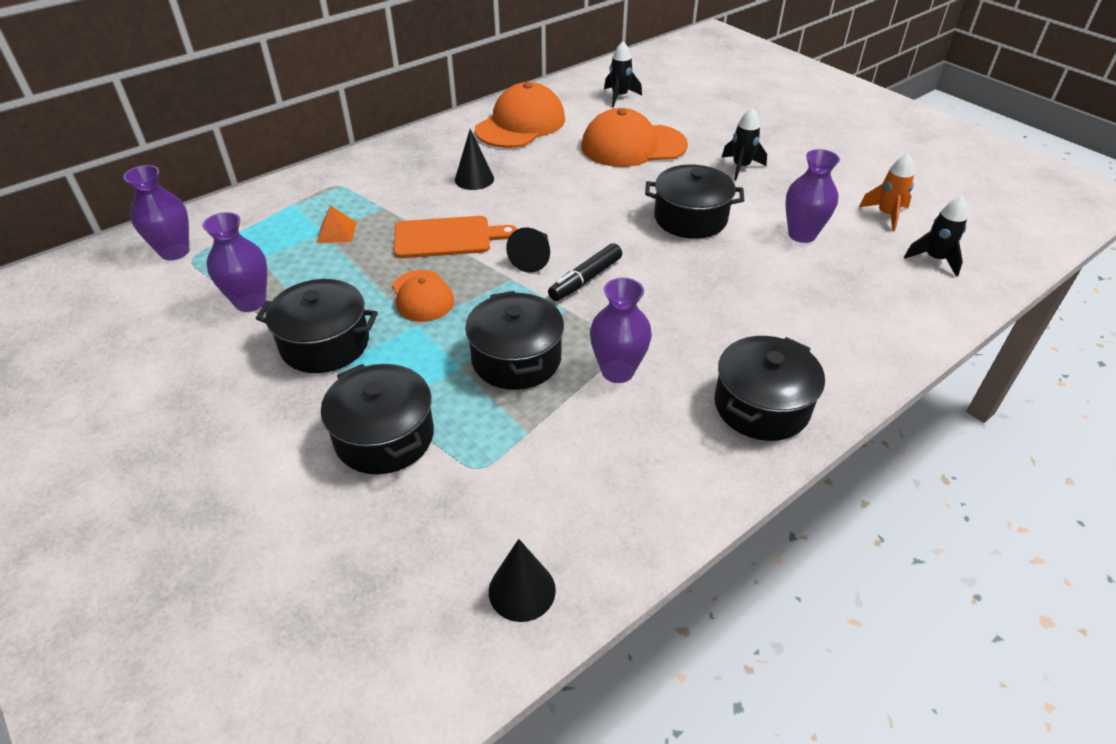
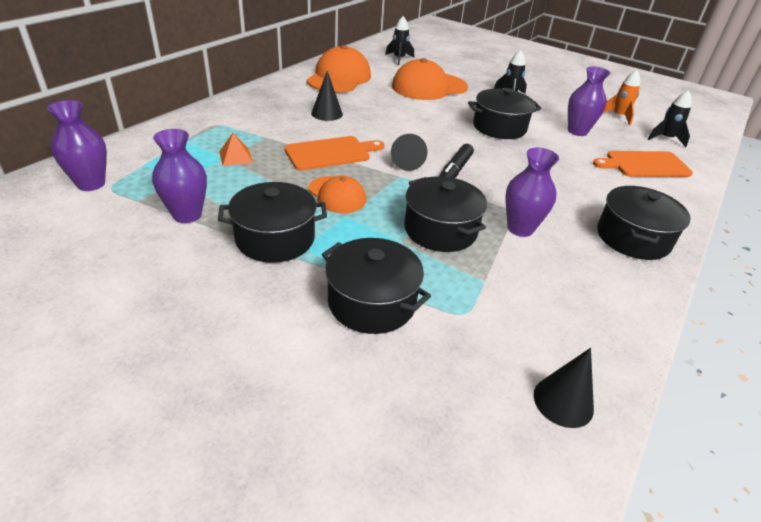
camera: 20 degrees left, 5 degrees down
none -> orange cutting board [593,151,693,177]

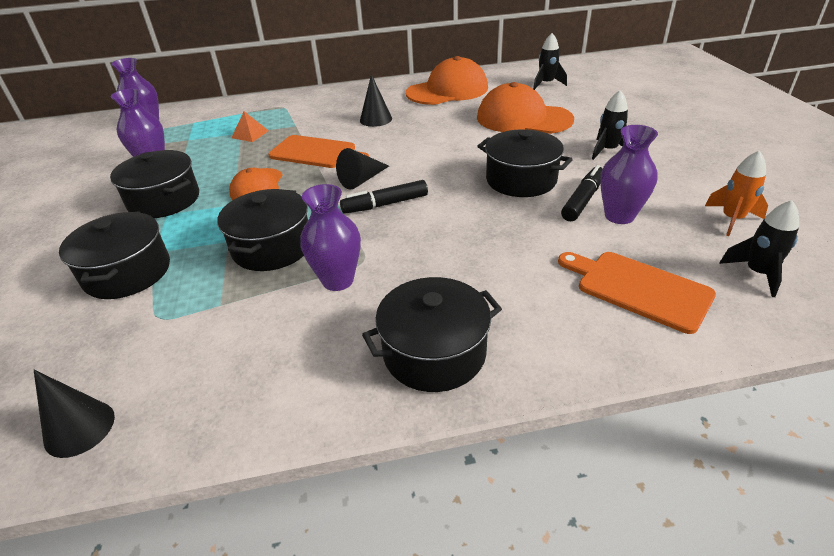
camera: 50 degrees right, 0 degrees up
none -> black marker [561,165,603,221]

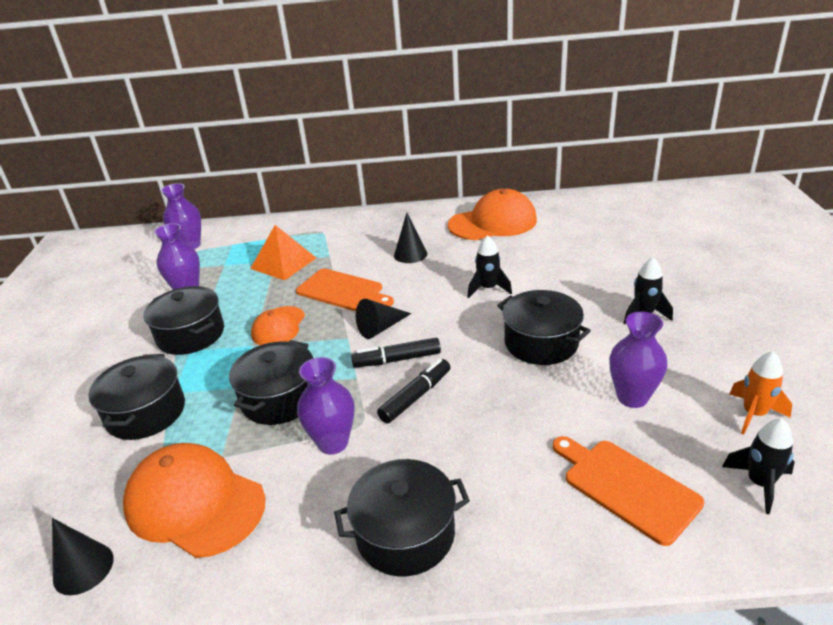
camera: 10 degrees right, 5 degrees down
orange pyramid [231,111,269,142] -> orange pyramid [250,225,316,280], size x1.76
orange cap [477,82,574,134] -> orange cap moved to [123,443,266,558]
black rocket [533,33,567,90] -> black rocket moved to [468,235,512,298]
black marker [561,165,603,221] -> black marker moved to [377,359,450,423]

